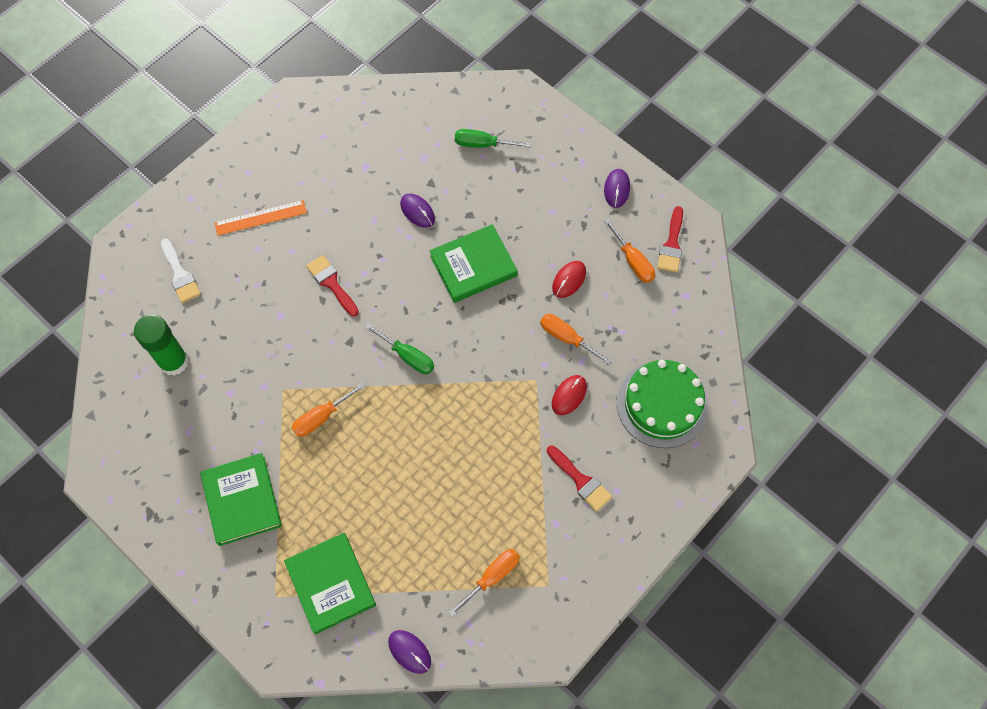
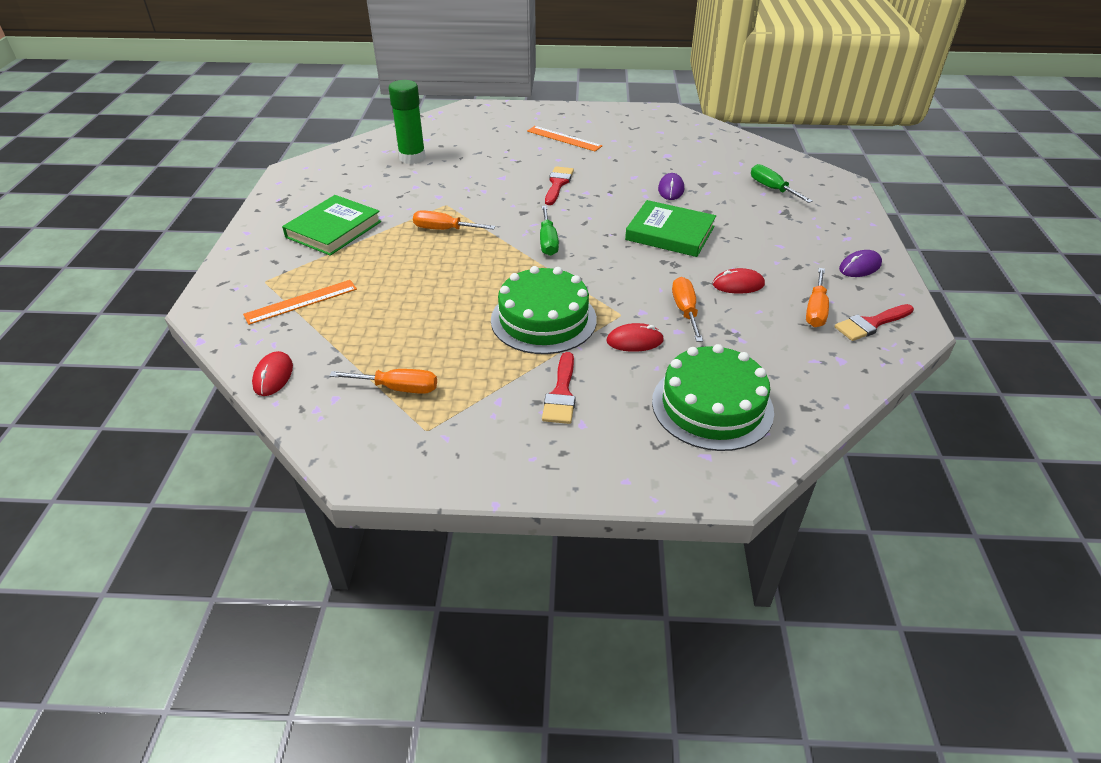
camera: 50 degrees right, 25 degrees down
white brush [161,239,201,303] -> none
green book [284,533,376,635] -> orange ruler [243,280,357,325]
purple mouse [388,630,431,674] -> red mouse [252,351,293,396]
none -> green cake [491,266,597,354]

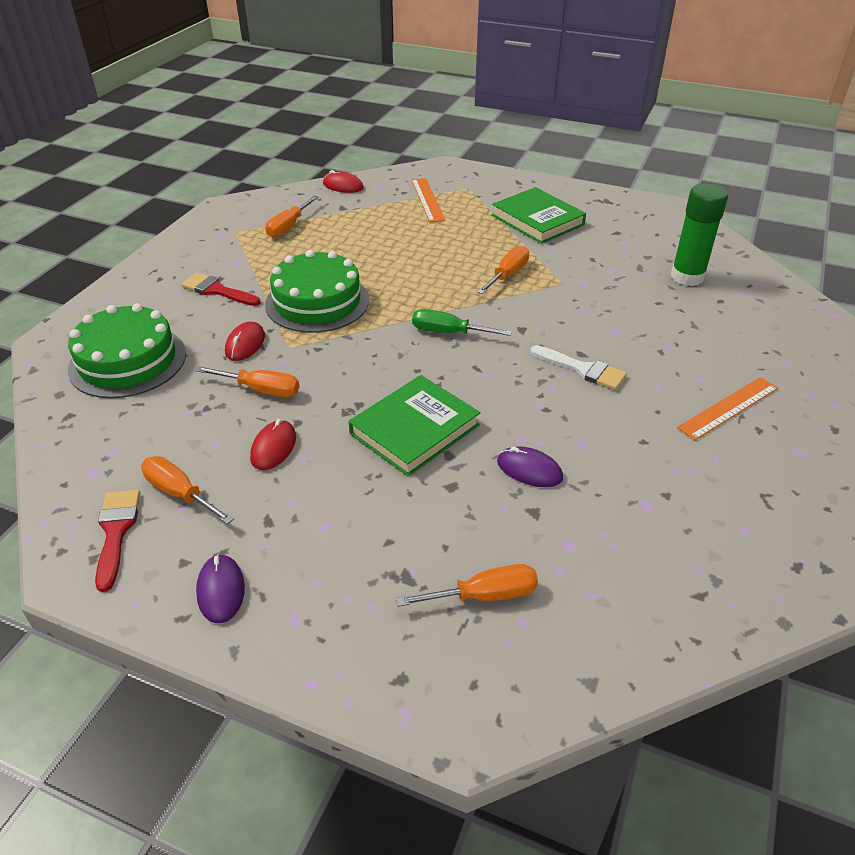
camera: 110 degrees right, 0 degrees up
red brush [545,166,574,205] -> white brush [530,345,627,390]
green screwdriver [751,164,813,203] -> orange screwdriver [396,564,538,607]

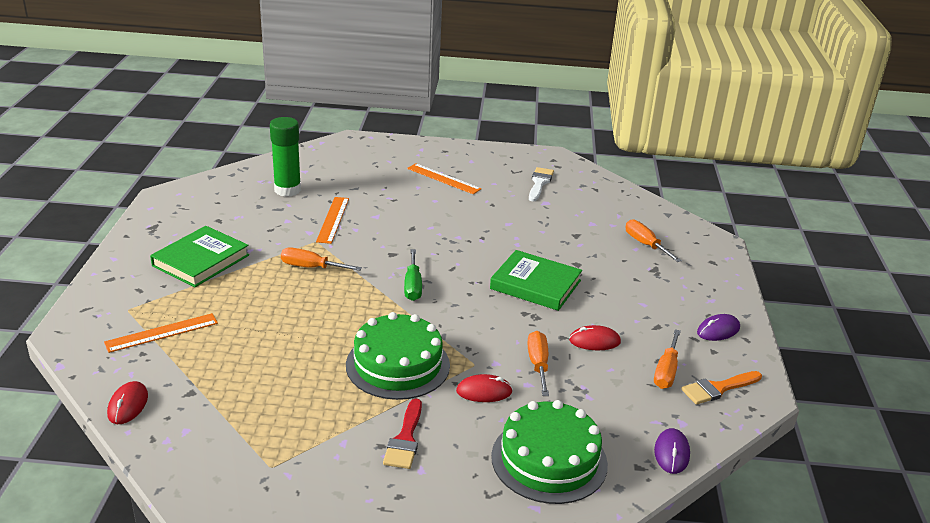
camera: 110 degrees left, 10 degrees down
red brush [95,490,140,592] -> orange brush [681,371,762,405]
orange screwdriver [265,196,319,237] -> none
purple mouse [497,446,563,487] -> purple mouse moved to [654,428,690,474]
white brush [530,345,627,390] -> white brush moved to [529,167,554,201]
none -> orange ruler [316,197,349,244]

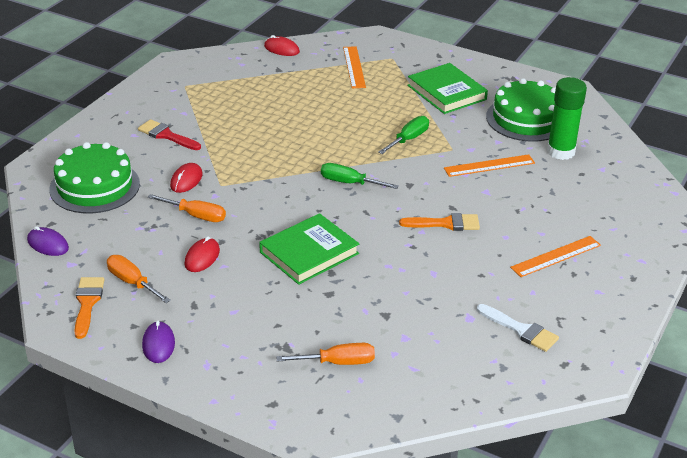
camera: 115 degrees right, 5 degrees up
orange screwdriver [281,248,362,271] -> green screwdriver [378,116,429,154]
orange ruler [316,197,349,244] -> orange ruler turned 45 degrees counterclockwise [444,154,535,177]
green cake [346,312,450,400] -> green cake moved to [486,78,556,142]
none -> orange brush [399,213,480,231]

